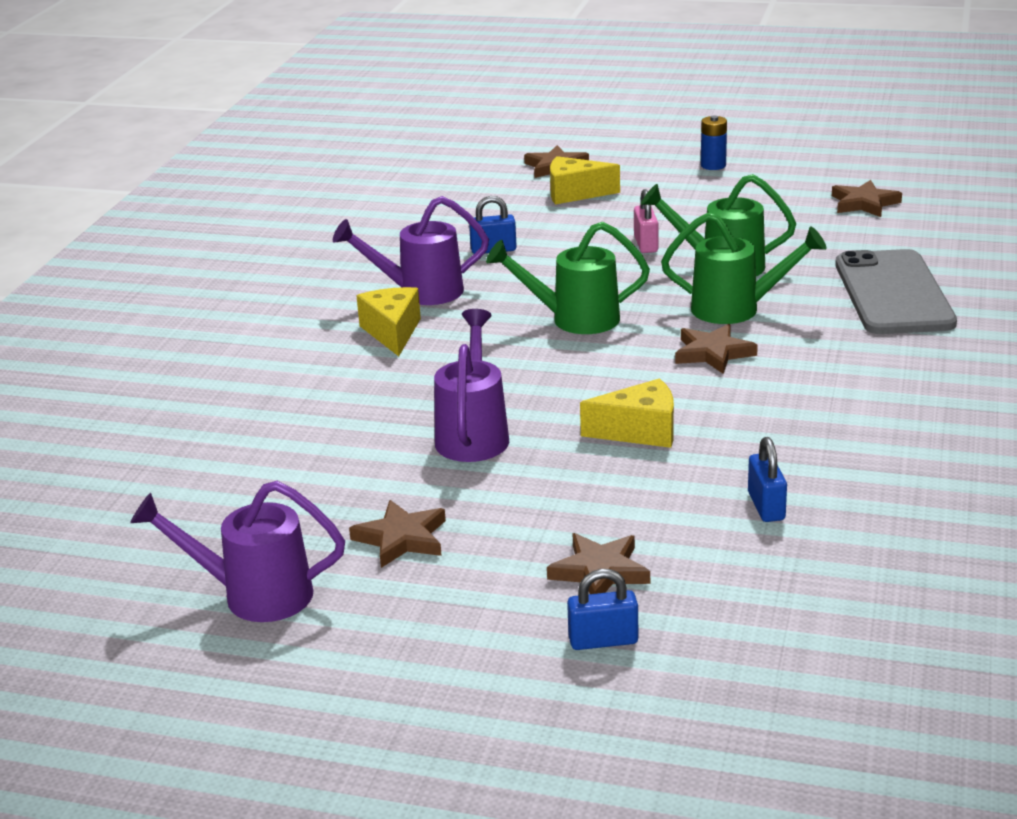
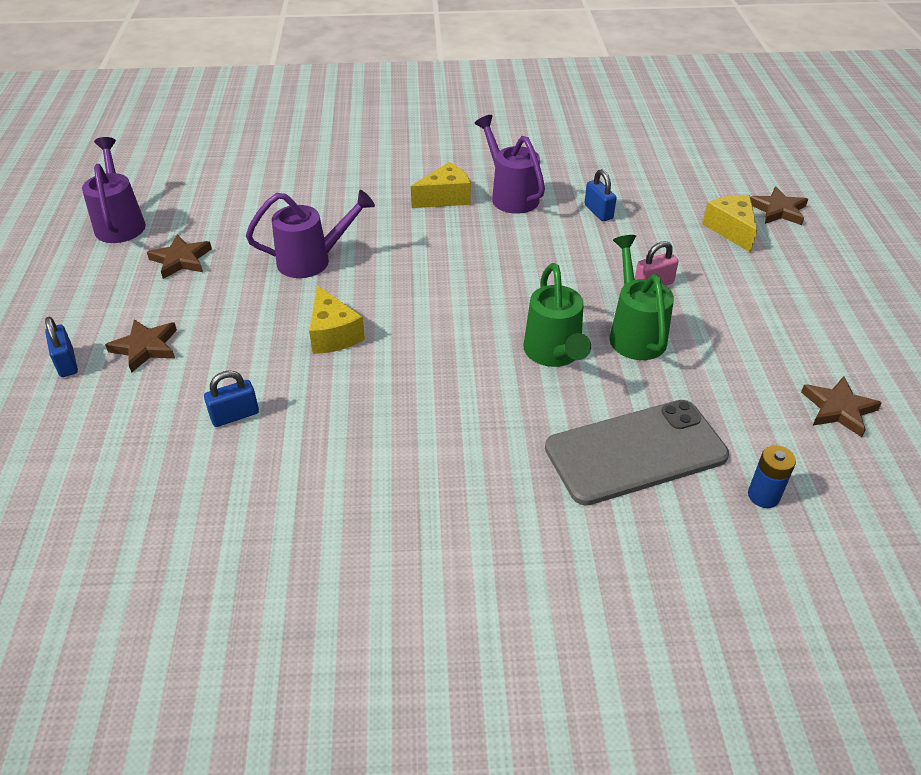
camera: 70 degrees right, 15 degrees up
green watering can [486,222,650,334] -> none
brown star [675,324,758,374] -> none
blue battery [701,115,727,170] -> blue battery moved to [748,445,796,508]

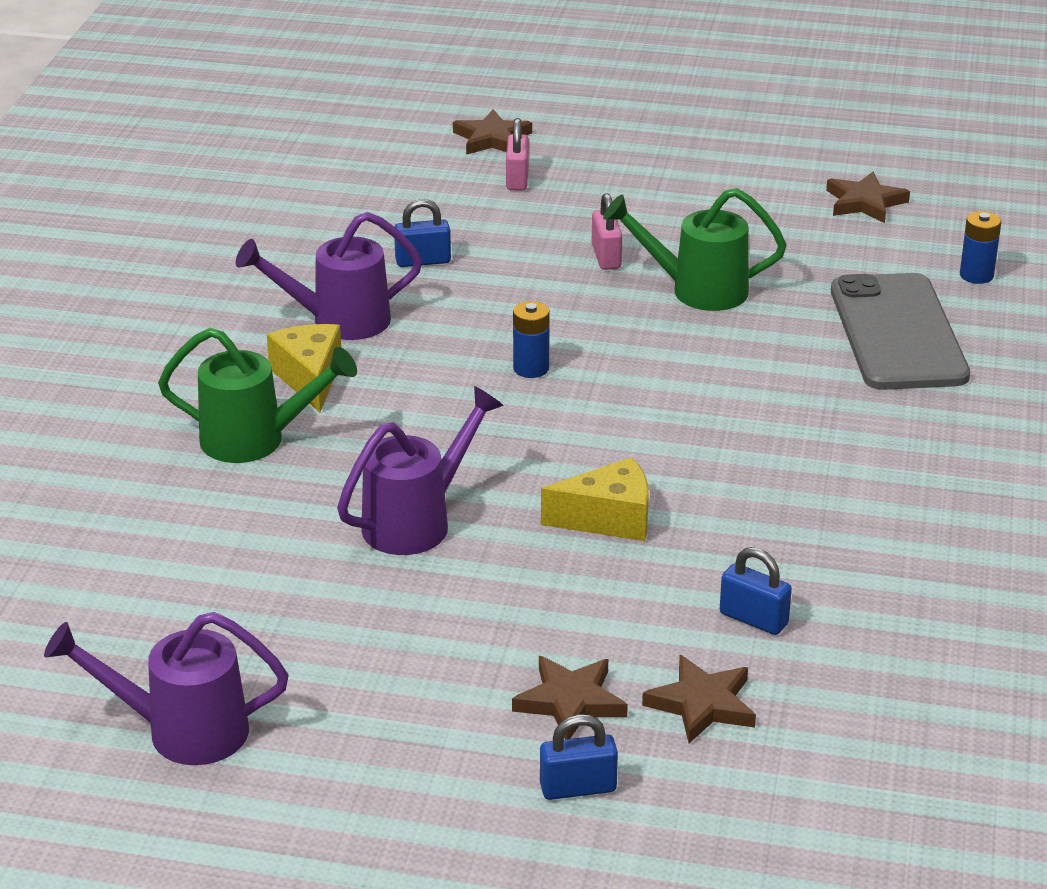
camera: 75 degrees left, 10 degrees down
brown star [147,235,212,279] -> brown star moved to [642,655,756,743]
blue padlock [204,370,259,427] -> blue padlock turned 45 degrees counterclockwise [720,547,792,635]
purple watering can [246,190,375,278] -> purple watering can turned 45 degrees clockwise [337,386,504,555]
green watering can [523,263,591,367] -> green watering can moved to [158,328,357,463]
yellow cheese [702,195,757,253] -> pink padlock [506,118,529,191]
none -> blue battery [513,301,550,378]

